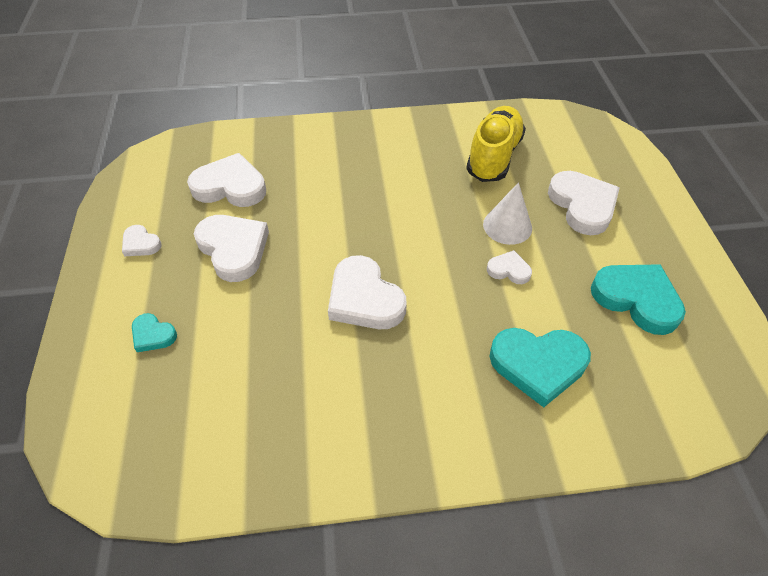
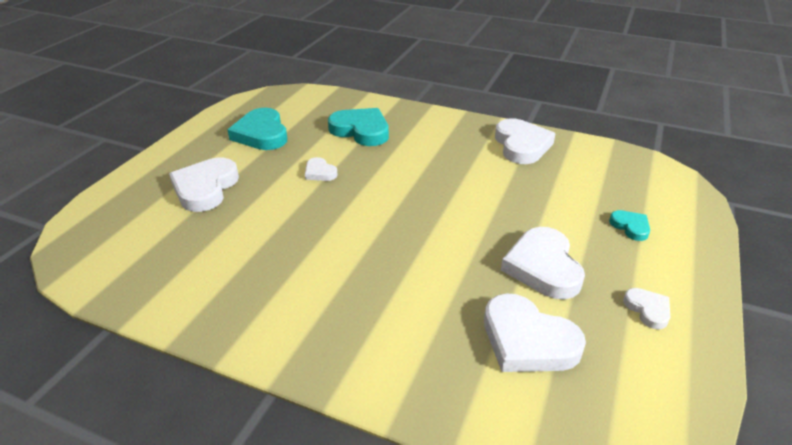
camera: 150 degrees left, 15 degrees down
white heart [328,255,407,329] -> white heart moved to [495,118,556,164]
yellow shoe [466,106,526,182] -> none
white cone [483,182,532,245] -> none

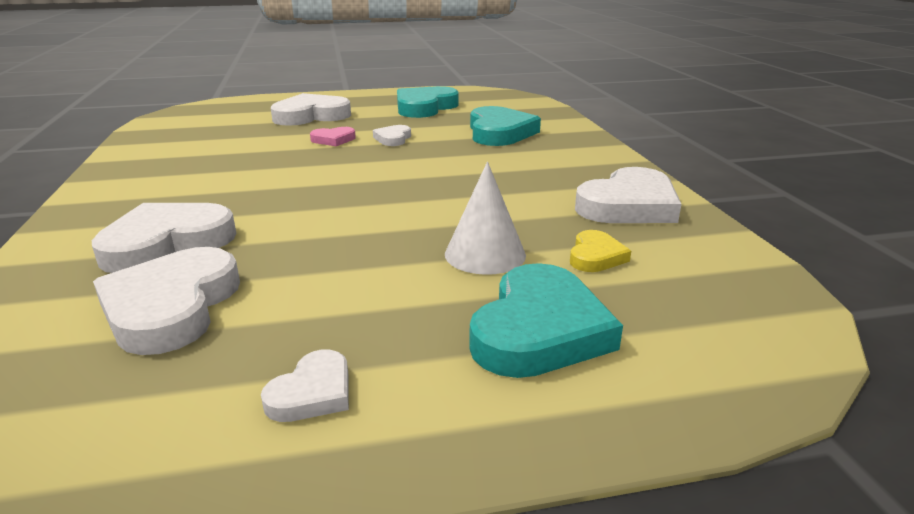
camera: 55 degrees right, 10 degrees down
white heart [501,227,585,299] -> white heart moved to [92,203,236,273]
turquoise heart [609,210,650,241] -> turquoise heart [469,263,623,378], size x1.95
none -> pink heart [310,127,356,146]
none -> white cone [445,162,526,275]
none -> yellow heart [570,230,631,272]

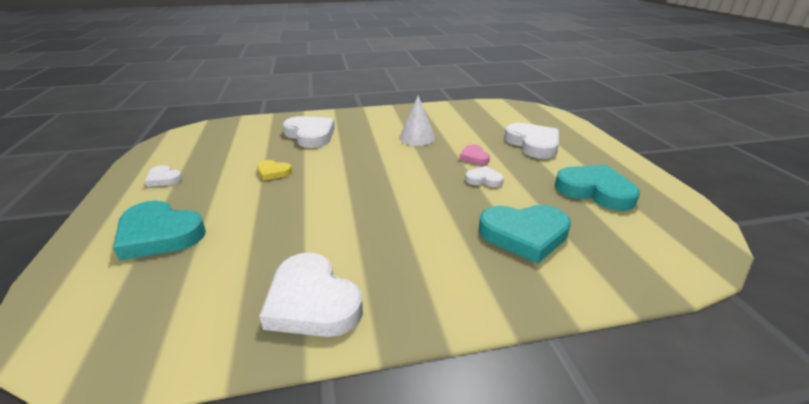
camera: 90 degrees right, 5 degrees up
white heart [93,247,240,355] -> none
white cone [445,162,526,275] -> white cone moved to [399,96,435,146]
yellow heart [570,230,631,272] -> yellow heart moved to [257,160,292,181]

